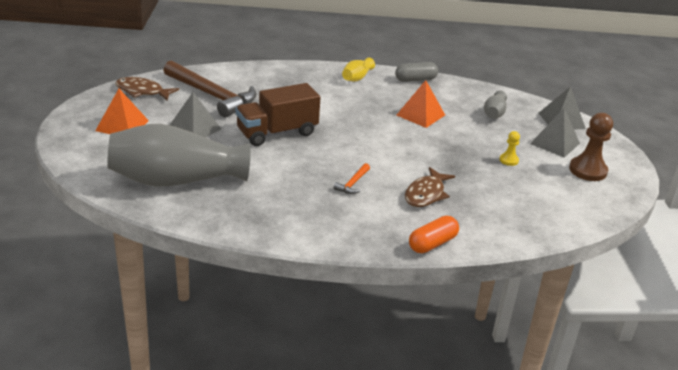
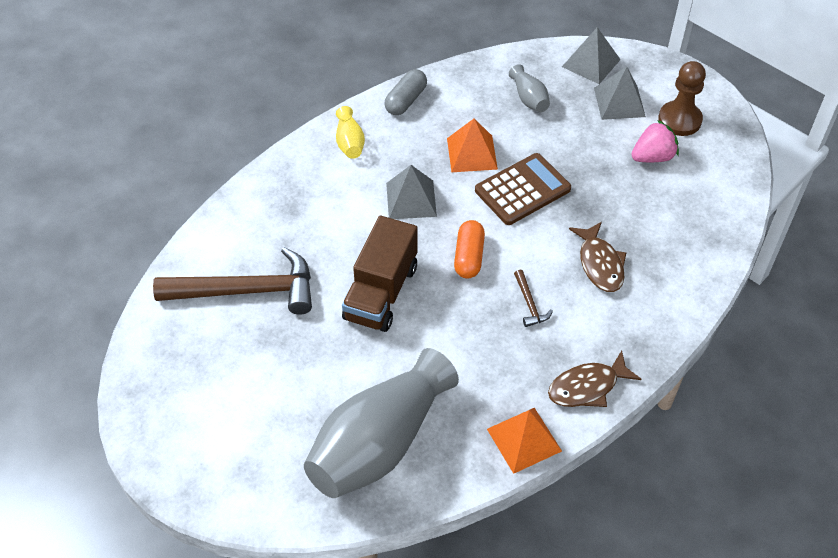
camera: 40 degrees left, 20 degrees up
orange pyramid [95,89,149,134] -> orange pyramid moved to [487,408,562,474]
brown fish [115,77,179,101] -> brown fish moved to [548,350,642,407]
grey pyramid [170,92,221,137] -> grey pyramid moved to [386,165,437,219]
orange hammer [333,163,370,194] -> brown hammer [514,270,553,327]
orange capsule [409,216,459,253] -> orange capsule moved to [454,220,485,278]
yellow pawn [499,131,520,166] -> none
none -> brown calculator [475,153,571,225]
none -> pink strawberry [631,120,679,162]

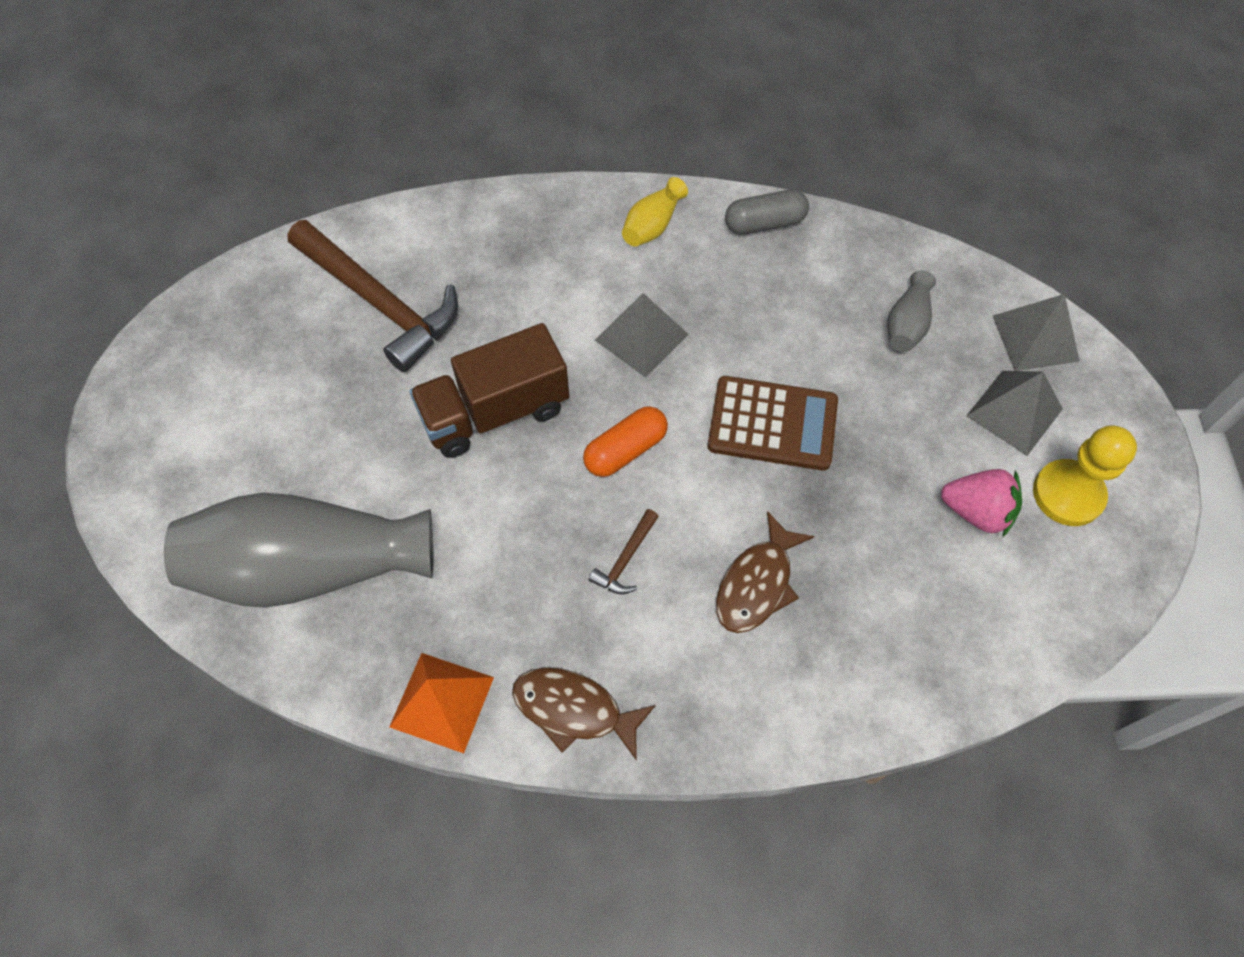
camera: 45 degrees right, 10 degrees up
orange pyramid [447,119,498,172] -> none
brown pawn [658,61,706,136] -> yellow pawn [1033,425,1137,526]

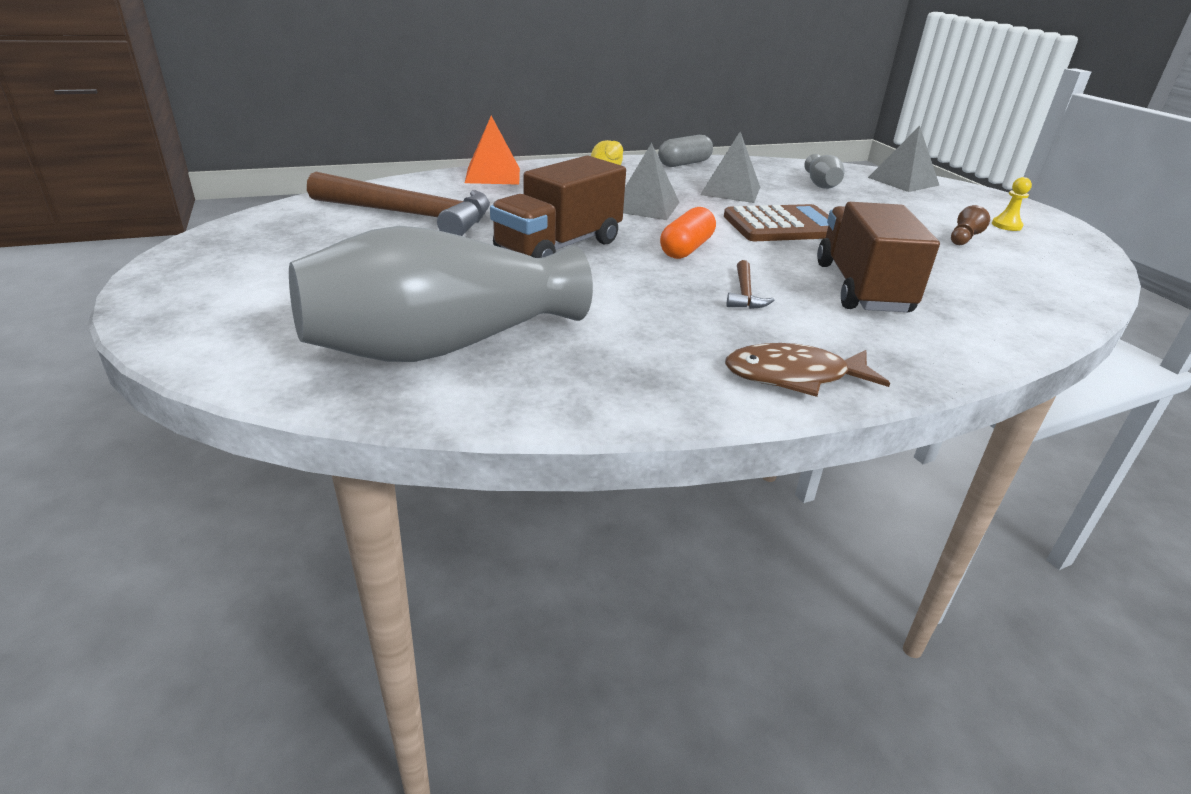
camera: 25 degrees left, 30 degrees down
orange pyramid [389,653,494,753] -> orange pyramid moved to [465,116,520,185]
brown fish [716,511,814,633] -> brown truck [817,202,940,312]
pink strawberry [941,469,1022,537] -> brown pawn [951,205,990,245]
grey pyramid [966,371,1063,456] -> grey pyramid moved to [700,132,760,203]
yellow pawn [1033,425,1137,526] -> yellow pawn [992,177,1032,231], size x0.52

